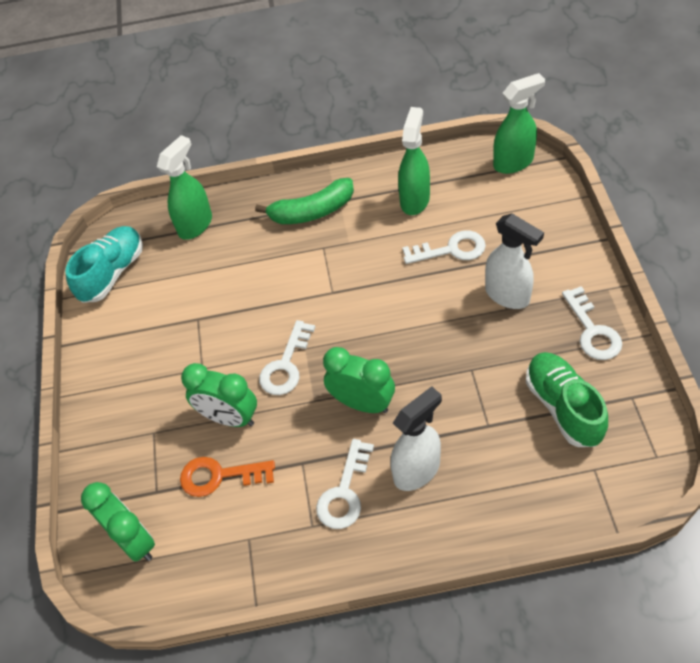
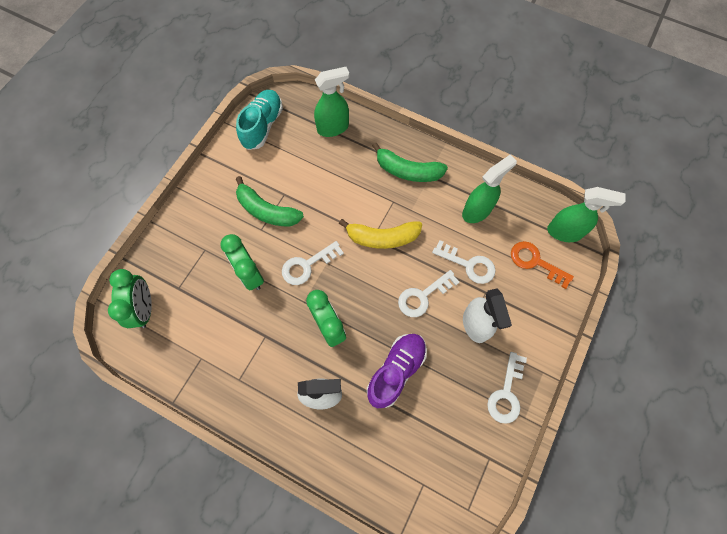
camera: 30 degrees right, 15 degrees up
turquoise shoe [65,226,143,303] -> turquoise shoe turned 45 degrees counterclockwise [236,90,283,150]
orange key [180,457,275,497] -> orange key moved to [511,241,574,289]
white key [316,439,374,529] -> white key moved to [398,270,460,317]
green shoe [526,352,608,447] -> none
none -> green banana [236,176,304,227]
none -> yellow banana [339,219,422,249]
none -> purple shoe [367,334,427,408]

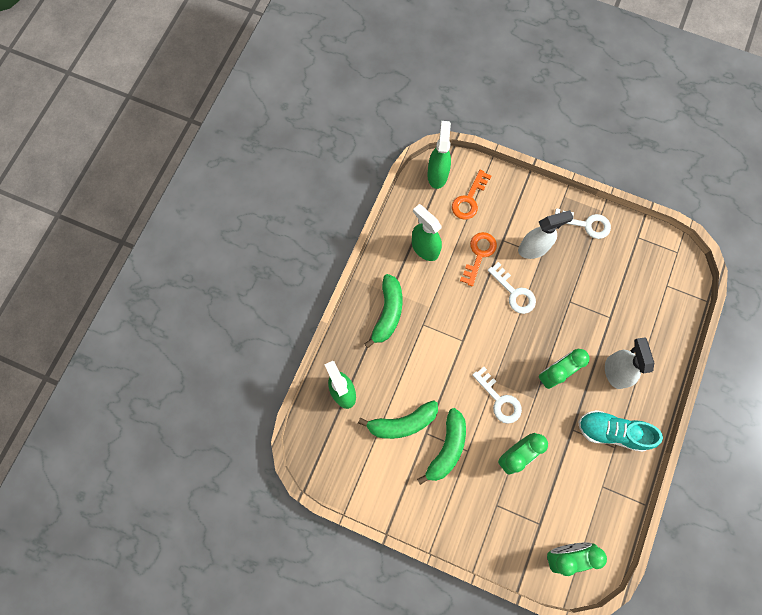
camera: 95 degrees left, 5 degrees up
turquoise shoe [236,90,283,150] -> turquoise shoe moved to [578,410,663,452]
yellow banana [339,219,422,249] -> none
purple shoe [367,334,427,408] -> none
white key [432,240,496,284] -> orange key [460,232,497,286]
none -> green banana [358,400,438,439]

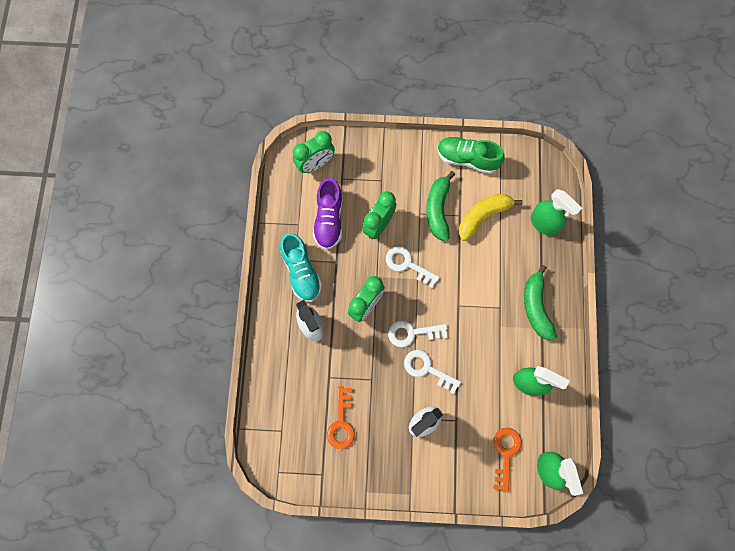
camera: 160 degrees right, 0 degrees up
green banana [358,400,438,439] -> yellow banana [459,194,523,241]
orange key [460,232,497,286] -> orange key moved to [327,386,355,449]
white key [555,208,611,239] -> white key moved to [388,321,448,347]
turquoise shoe [578,410,663,452] -> turquoise shoe turned 75 degrees clockwise [280,233,322,302]
none -> purple shoe [313,178,343,250]
none -> green shoe [437,137,505,174]

